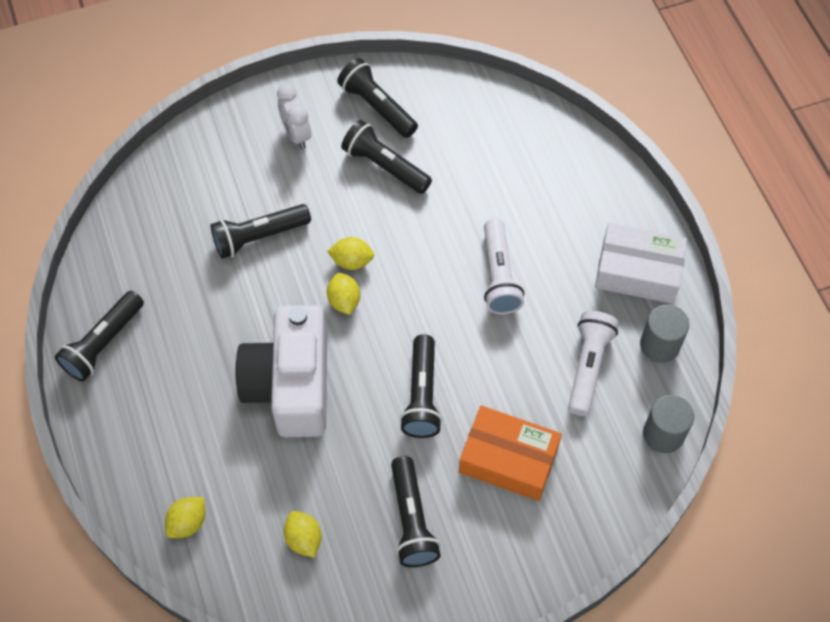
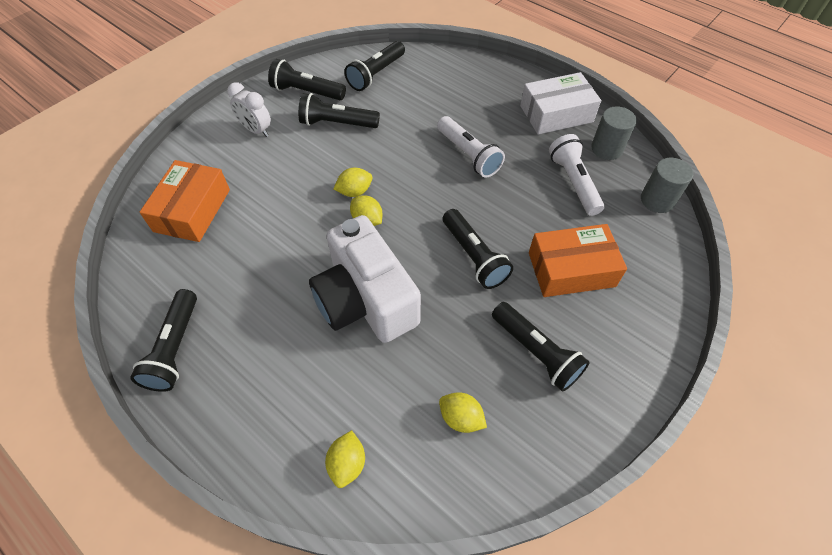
camera: 30 degrees left, 5 degrees down
black flashlight [211,204,311,259] -> black flashlight moved to [344,41,405,91]
none -> orange box [140,160,230,242]

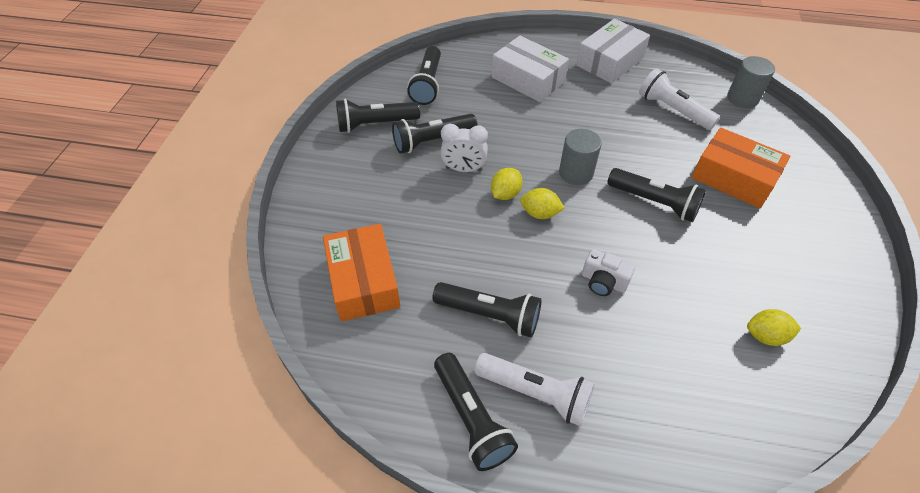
camera: 30 degrees left, 5 degrees down
white clock [227,82,271,137] -> white clock moved to [440,124,488,172]
white camera [309,215,421,343] -> white camera [582,249,635,296], size x0.41
yellow lemon [325,430,365,488] -> none
white flashlight [437,116,505,178] -> white flashlight moved to [474,353,595,426]
black flashlight [492,302,590,392] -> black flashlight moved to [432,282,541,337]
orange box [529,224,627,297] -> orange box turned 75 degrees clockwise [691,127,790,208]
grey cylinder [591,106,637,160] -> grey cylinder moved to [559,129,602,185]
none -> white box [492,36,569,102]

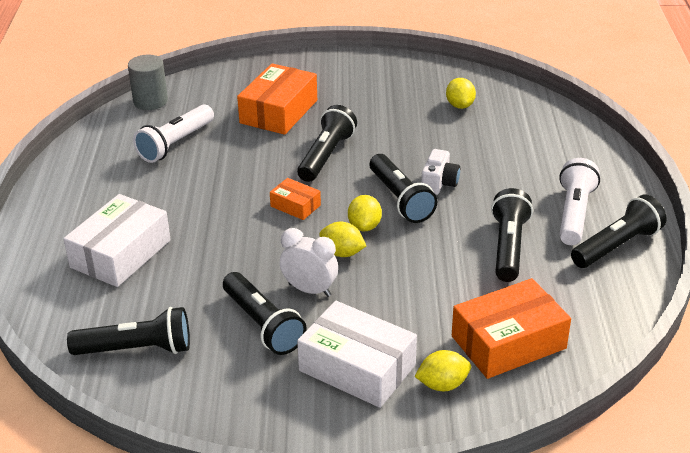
camera: 100 degrees left, 15 degrees down
black flashlight [336,99,420,133] -> black flashlight moved to [370,154,437,223]
white clock [440,124,488,172] -> white clock turned 60 degrees counterclockwise [280,228,338,297]
grey cylinder [559,129,602,185] -> orange box [270,178,321,220]
white box [576,19,650,83] -> white box moved to [297,301,417,408]
none -> yellow lemon [414,350,471,391]

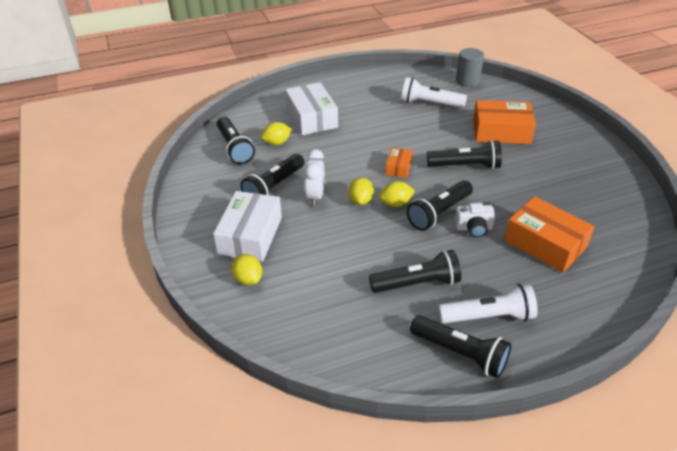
camera: 70 degrees right, 5 degrees up
white box [63,194,171,287] -> white box turned 60 degrees clockwise [285,82,338,135]
yellow lemon [446,78,476,109] -> yellow lemon moved to [261,122,292,145]
orange box [452,278,571,379] -> orange box moved to [504,196,595,273]

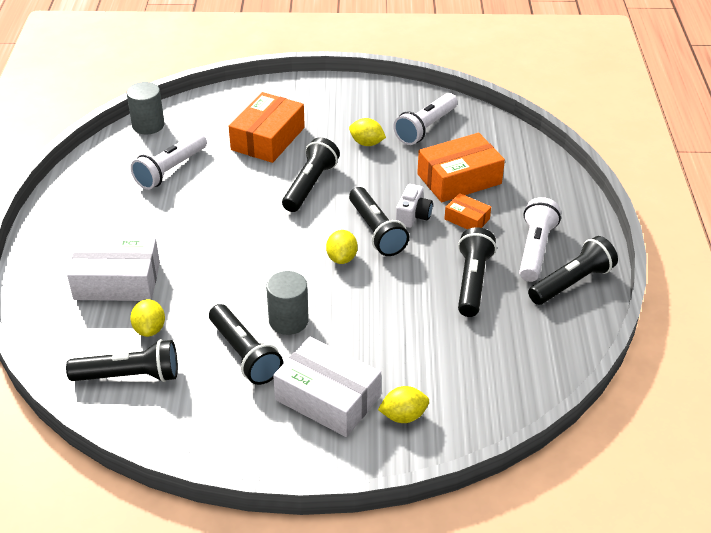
camera: 70 degrees left, 0 degrees up
white clock [304,149,325,206] -> grey cylinder [266,271,309,335]
yellow lemon [348,177,374,205] -> yellow lemon moved to [349,118,386,146]
orange box [386,148,413,178] -> orange box moved to [444,193,491,229]
none -> white flashlight [393,93,458,145]

